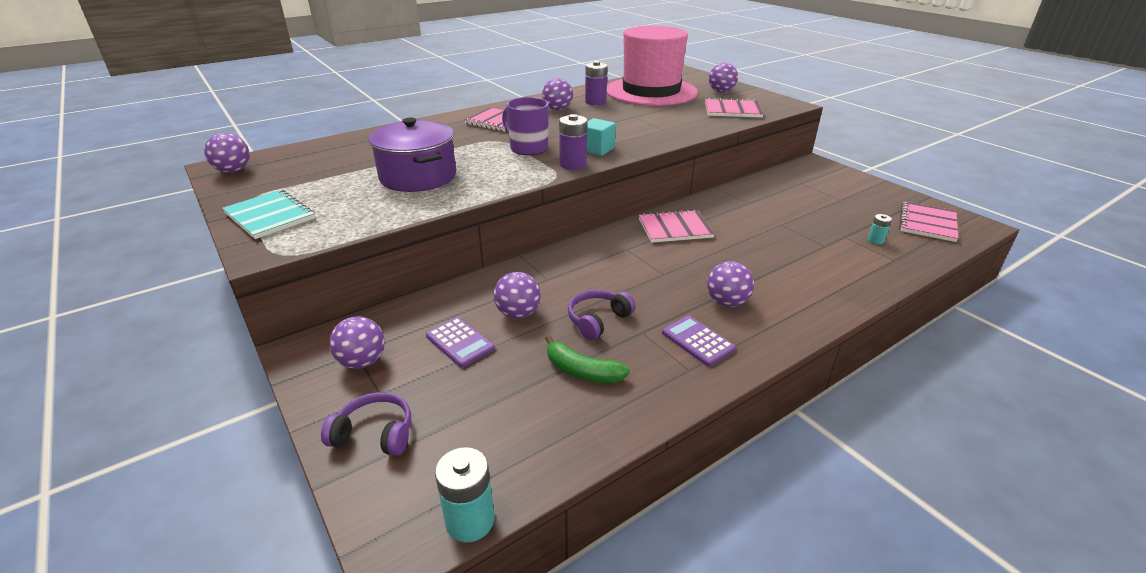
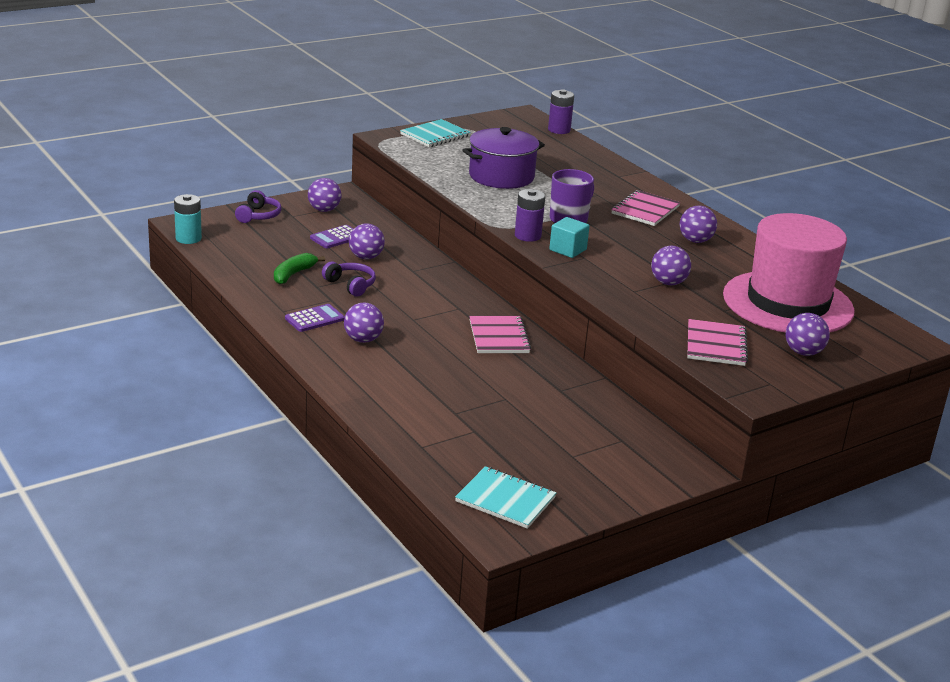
camera: 90 degrees right, 5 degrees down
purple ball [204,132,250,173] -> purple ball moved to [651,246,691,285]
purple battery [585,61,608,105] -> purple battery moved to [548,89,574,134]
turquoise battery [868,214,892,244] -> none
pink notebook [899,201,958,242] -> turquoise notebook [455,466,556,529]

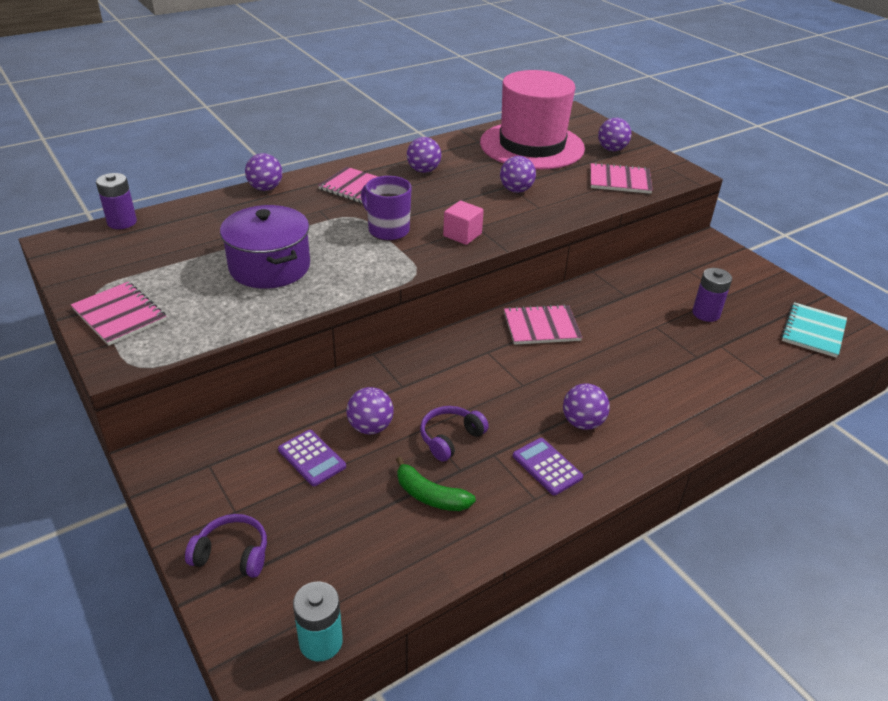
camera: 90 degrees left, 10 degrees up
purple ball [308,178,341,212] -> purple ball moved to [245,153,282,191]
turquoise notebook [400,119,470,147] -> pink notebook [71,282,166,346]
purple battery [515,189,545,242] -> purple battery moved to [692,268,732,322]
turquoise cube [549,217,590,258] -> pink cube [443,201,484,245]

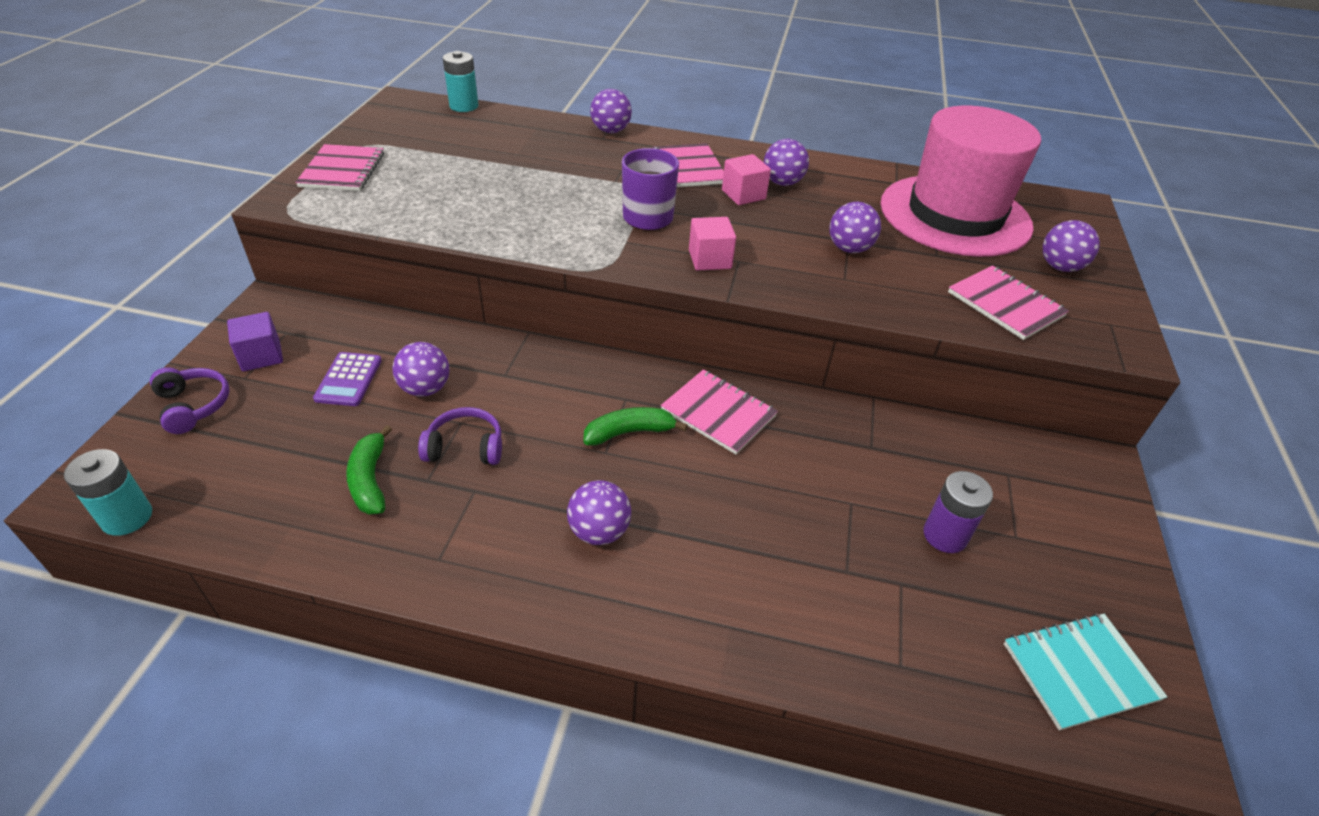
camera: 45 degrees right, 5 degrees up
purple battery [96,173,137,229] -> turquoise battery [443,51,478,112]
purple pot [220,205,310,289] -> none
purple calculator [513,438,583,495] -> none
none -> purple cube [227,312,283,371]
none -> green banana [583,407,688,446]
none -> pink cube [722,154,771,205]

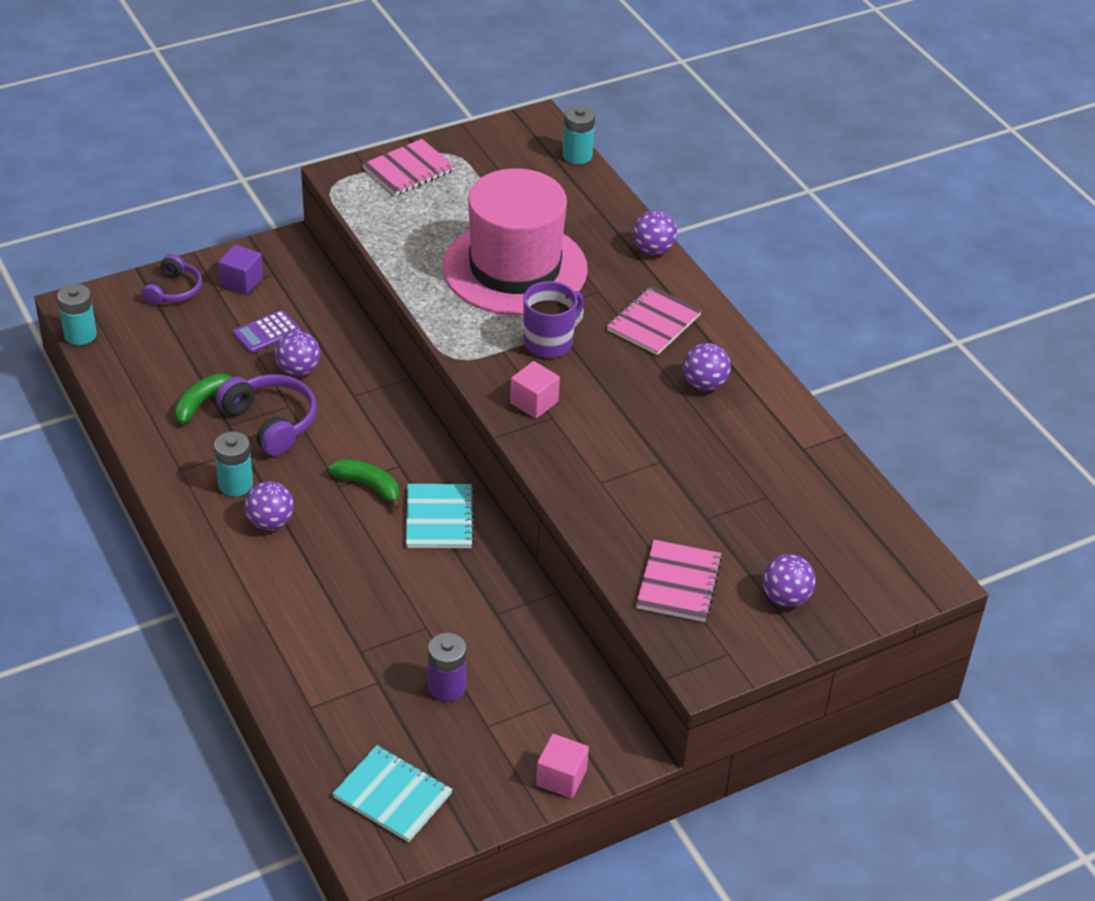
camera: 50 degrees right, 0 degrees up
purple headphones [418,407,502,465] -> purple headphones [216,374,317,456], size x1.51
pink notebook [661,369,778,455] -> turquoise notebook [406,484,474,548]
pink cube [722,154,771,205] -> pink cube moved to [536,734,589,798]
purple ball [829,202,881,253] -> none
pink hat [880,106,1041,257] -> pink hat moved to [443,168,588,315]
none -> turquoise battery [214,432,253,496]

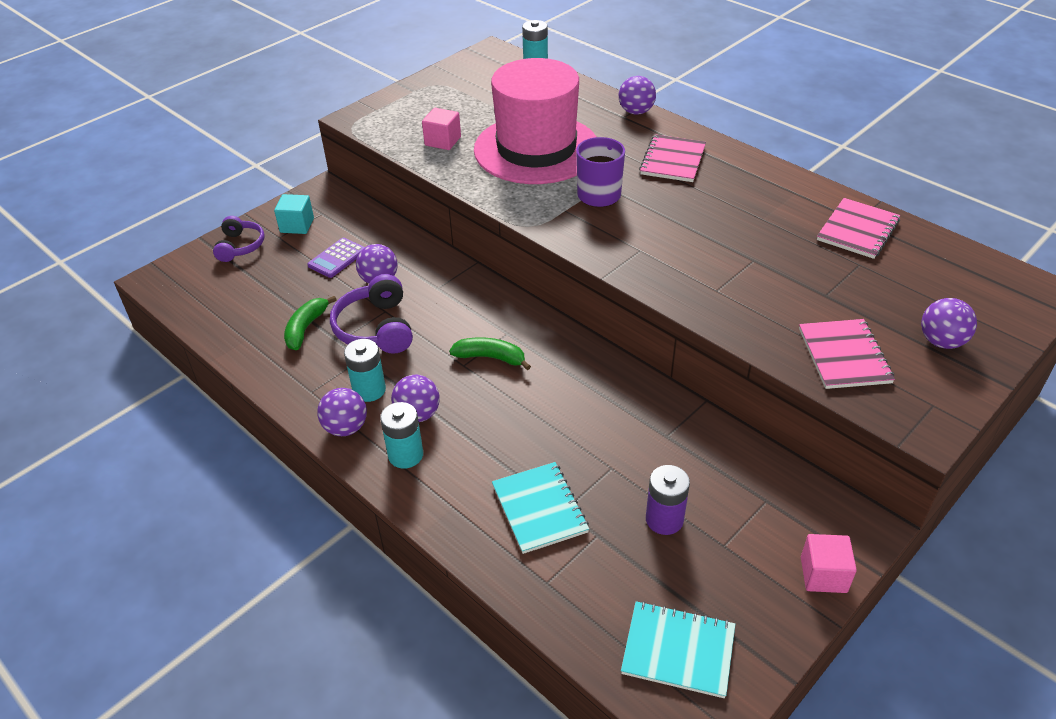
camera: 15 degrees left, 0 degrees up
turquoise battery [57,284,97,345] -> turquoise battery moved to [380,402,423,469]
purple headphones [216,374,317,456] -> purple headphones turned 135 degrees counterclockwise [330,274,413,354]
purple cube [218,245,263,294] -> turquoise cube [274,194,314,234]
pink notebook [362,139,455,196] -> pink notebook moved to [817,198,900,259]
turquoise notebook [406,484,474,548] -> turquoise notebook moved to [492,462,589,554]
pink cube [510,361,560,419] -> pink cube moved to [422,108,461,150]
purple ball [683,343,731,391] -> purple ball moved to [317,388,367,436]

